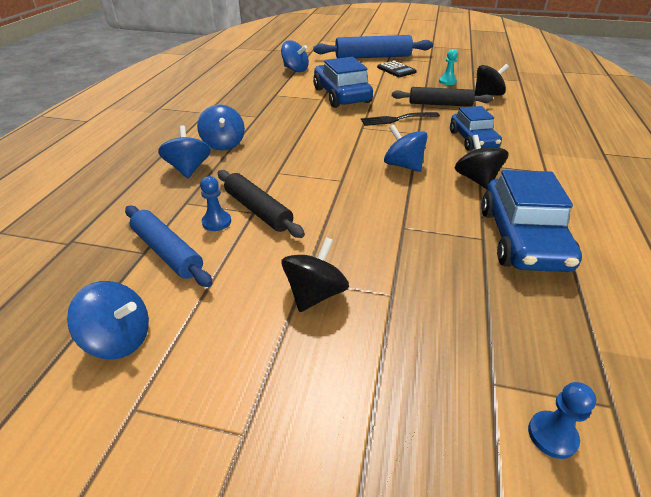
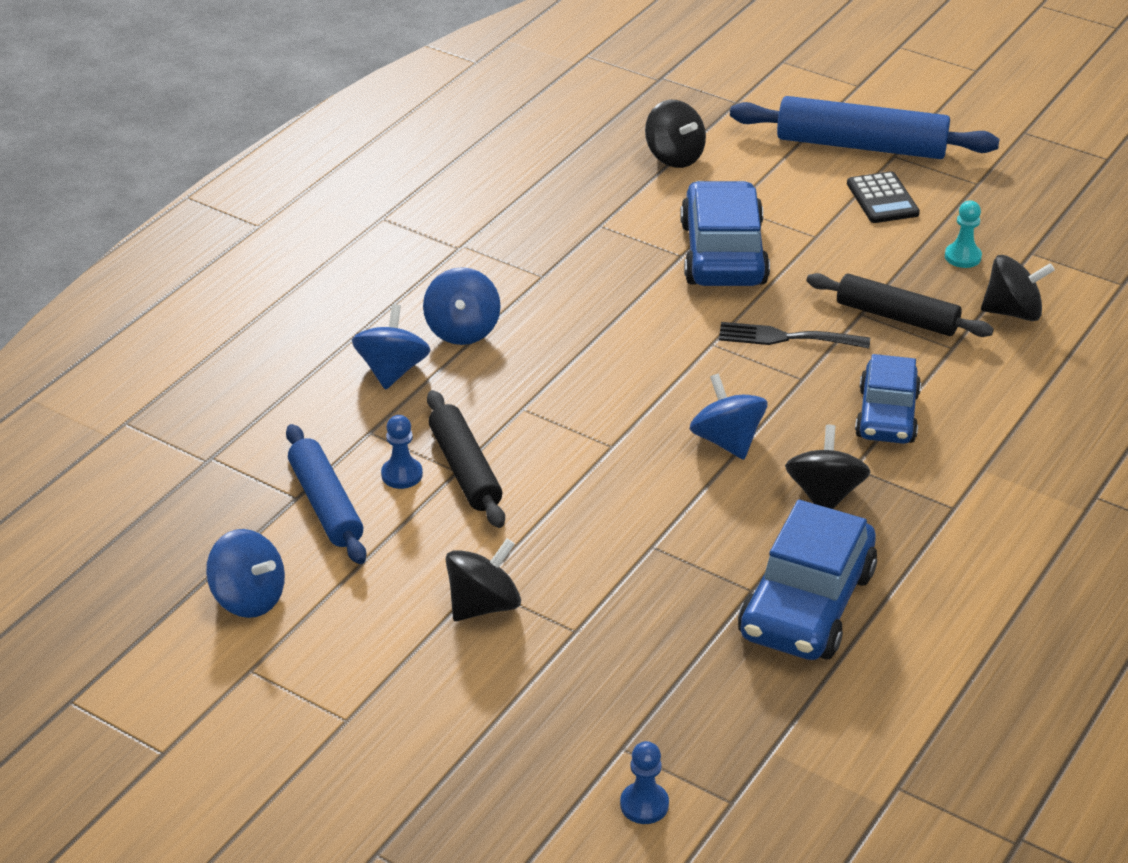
camera: 20 degrees right, 0 degrees up
blue spinning top [281,40,309,72] -> black spinning top [645,100,706,168]

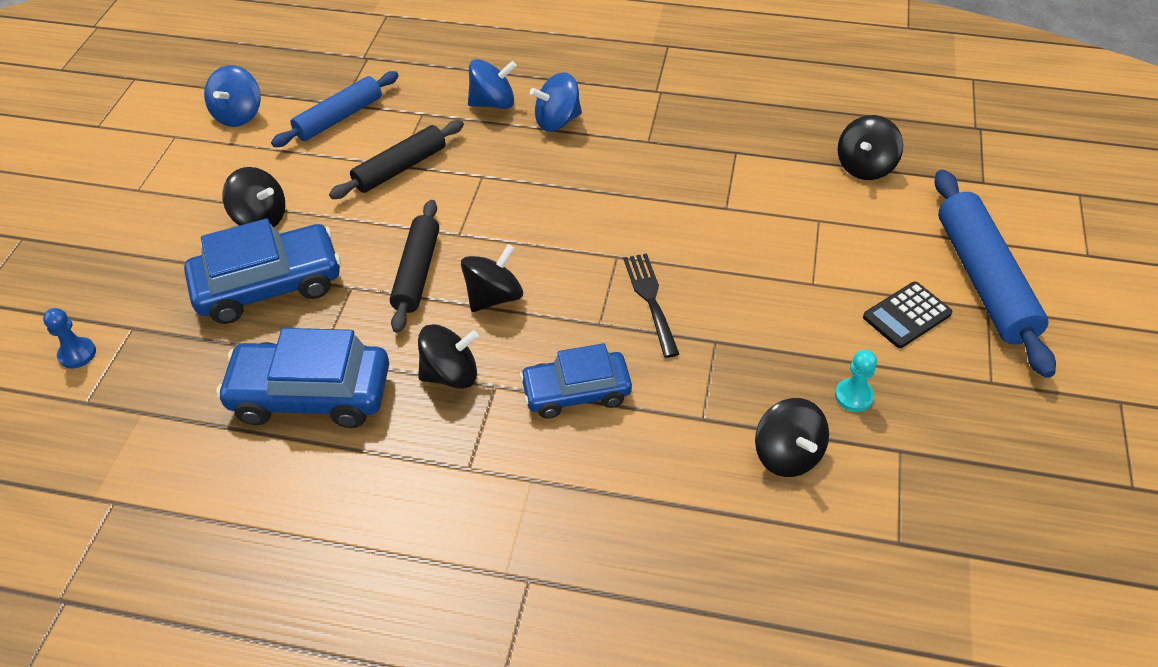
camera: 70 degrees right, 10 degrees up
blue pawn [381,415,423,489] -> none
blue car [680,181,770,286] -> blue car moved to [184,219,341,324]
blue spinning top [690,374,768,460] -> black spinning top [461,244,523,312]
black rolling pin [807,273,994,337] -> black rolling pin moved to [390,200,439,333]

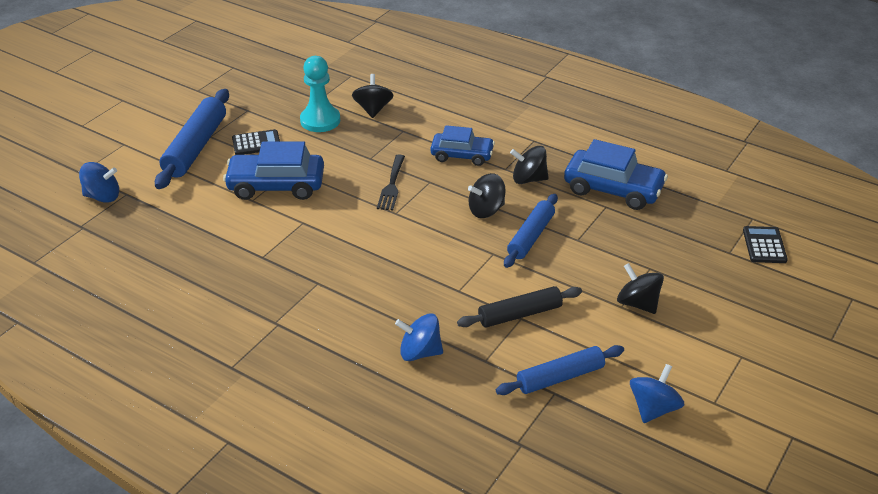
camera: 160 degrees left, 10 degrees down
blue pawn [43,308,96,368] -> black calculator [743,226,788,263]
blue car [184,219,341,324] -> blue car moved to [223,142,324,200]
black rolling pin [390,200,439,333] -> blue rolling pin [504,194,558,268]
blue spinning top [530,72,582,132] -> blue spinning top moved to [79,162,119,203]
turquoise pawn [835,350,877,412] -> turquoise pawn [300,56,340,132], size x1.93
black spinning top [838,115,903,180] -> none

